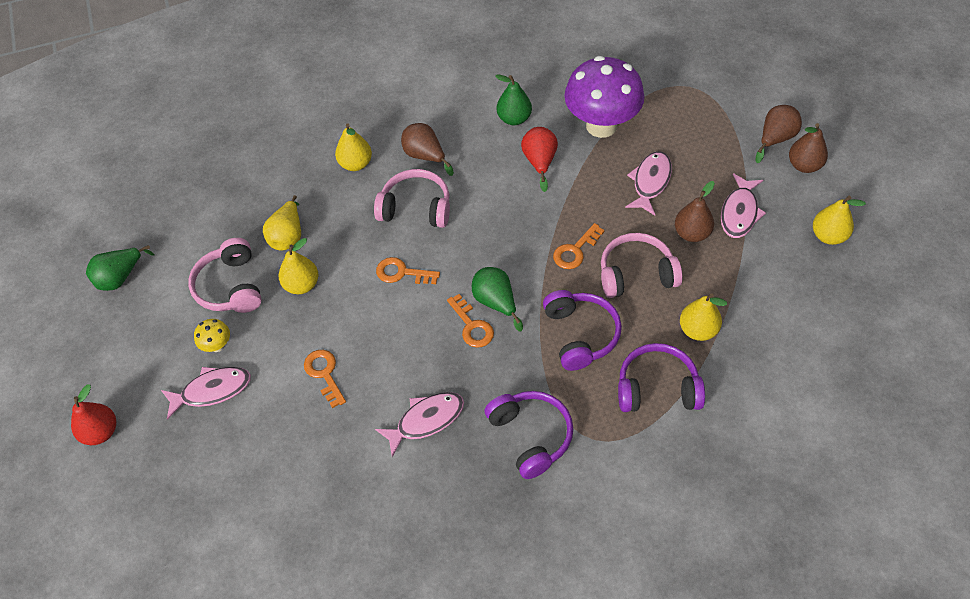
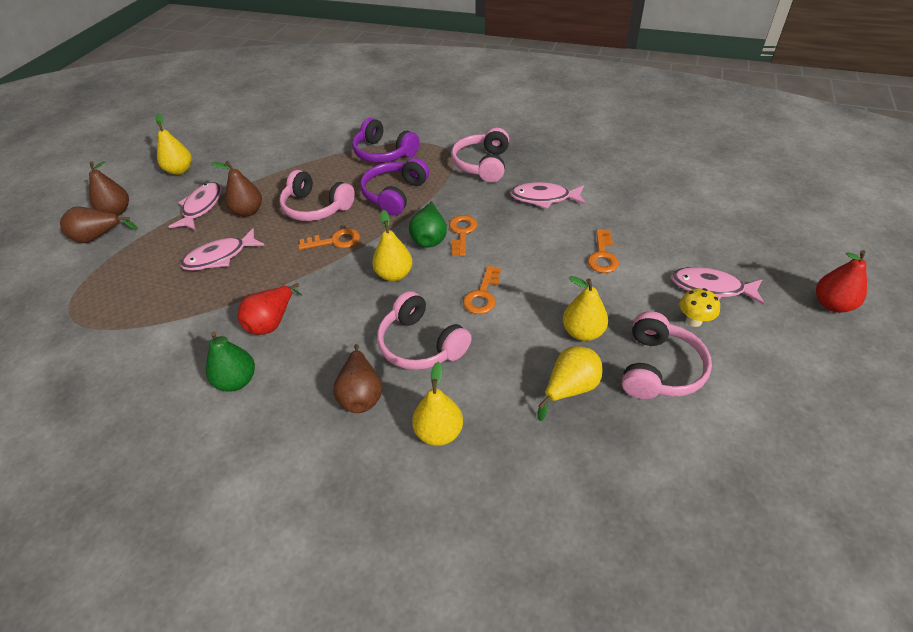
camera: 145 degrees left, 10 degrees down
green pear [86,245,154,291] -> none
orange key [376,257,440,284] -> orange key turned 60 degrees clockwise [463,266,501,314]
purple headphones [484,391,573,479] -> pink headphones [451,128,509,182]
purple mushroom [564,56,644,138] -> none
yellow pear [680,293,727,341] -> yellow pear moved to [372,210,413,281]
pink fish [721,173,766,238] -> pink fish turned 45 degrees counterclockwise [168,182,222,230]

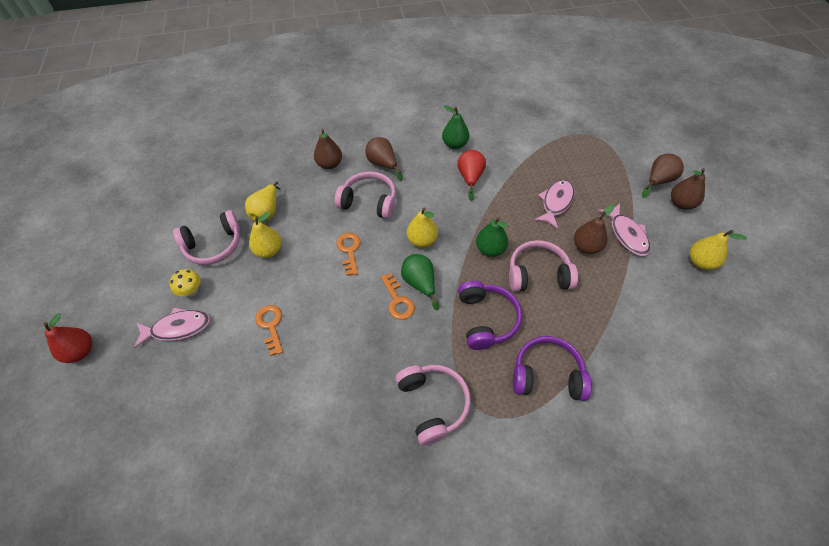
camera: 150 degrees right, 10 degrees up
orange key [298,228,360,250] -> green pear [476,217,508,257]
yellow pear [412,362,463,446] -> brown pear [314,129,342,169]
pink fish [510,182,586,209] -> none
pink headphones [622,311,712,399] -> pink headphones turned 105 degrees counterclockwise [173,210,240,265]

